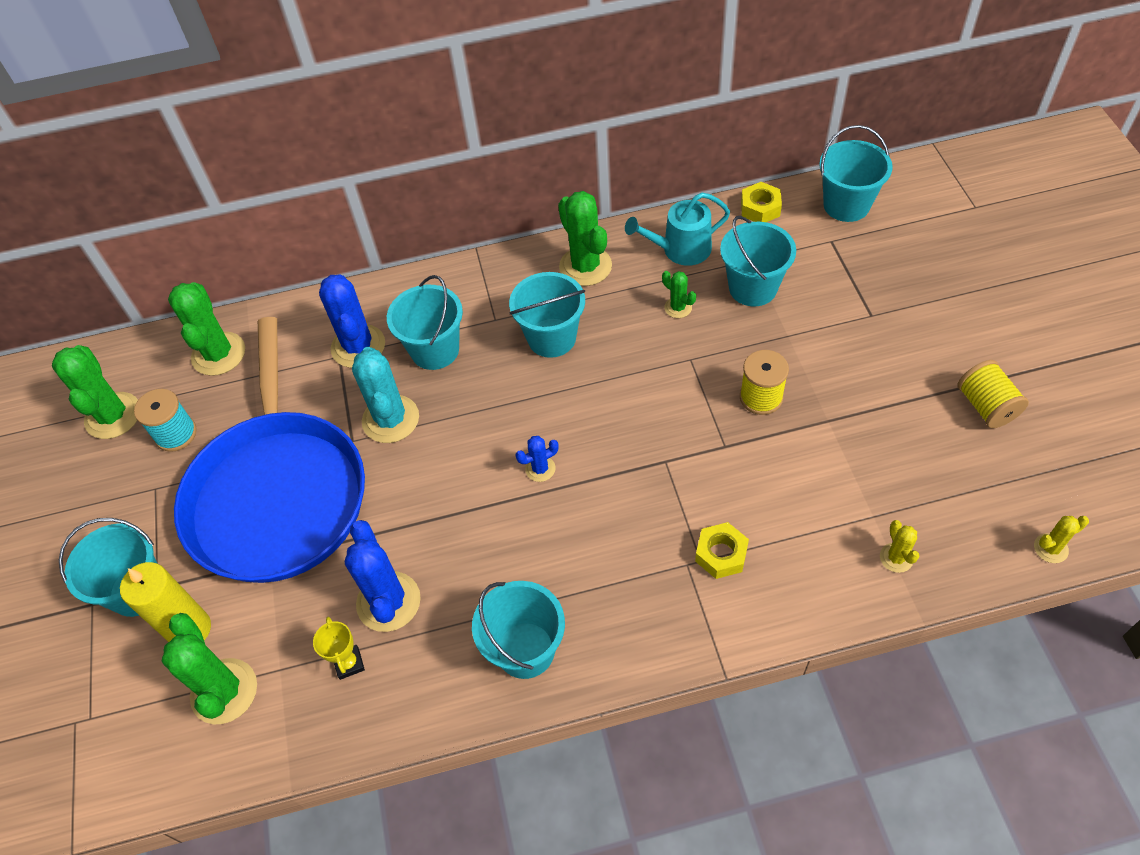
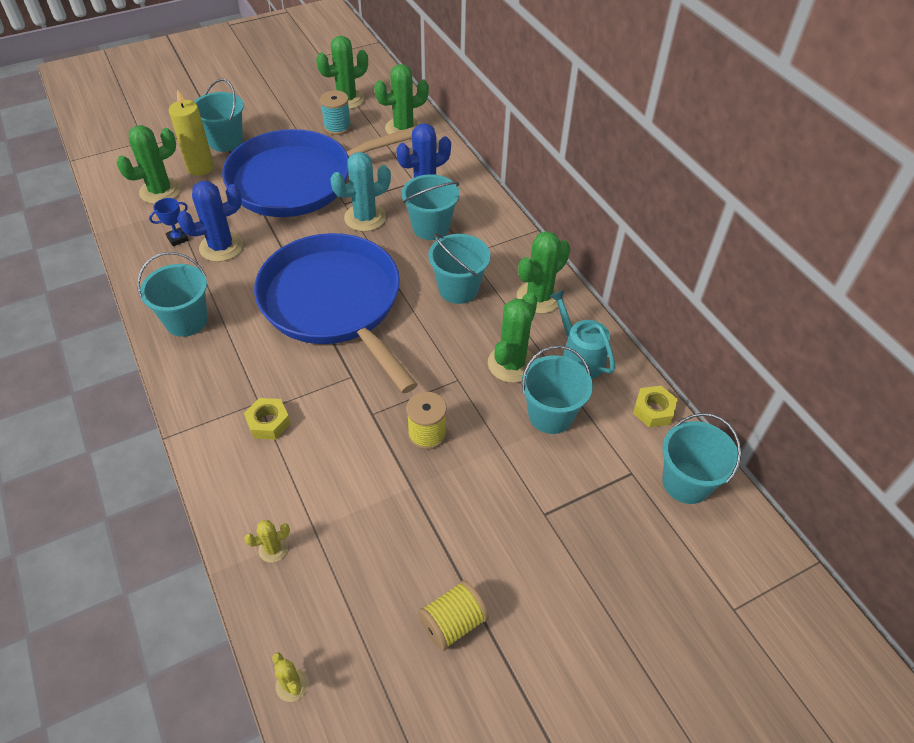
camera: 70 degrees right, 5 degrees down
yellow trophy [313,617,365,680] -> blue trophy [149,198,189,246]
blue cactus [515,436,559,482] -> blue pan [254,233,418,393]
green cactus [662,271,696,318] -> green cactus [488,292,538,383], size x1.99

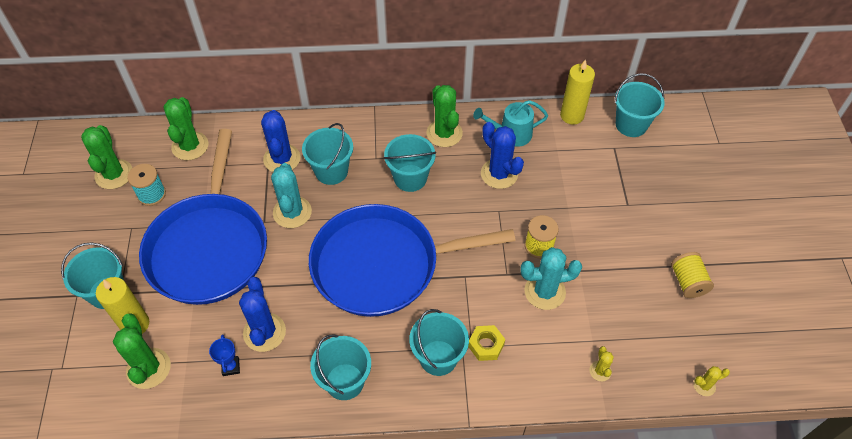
camera: 65 degrees left, 5 degrees up
green cactus [488,292,538,383] -> blue cactus [481,122,524,189]
turquoise bucket [521,345,593,434] -> turquoise bucket moved to [409,309,469,376]
yellow nut [633,386,678,428] -> yellow candle [560,59,595,125]
none -> turquoise cactus [520,247,582,310]

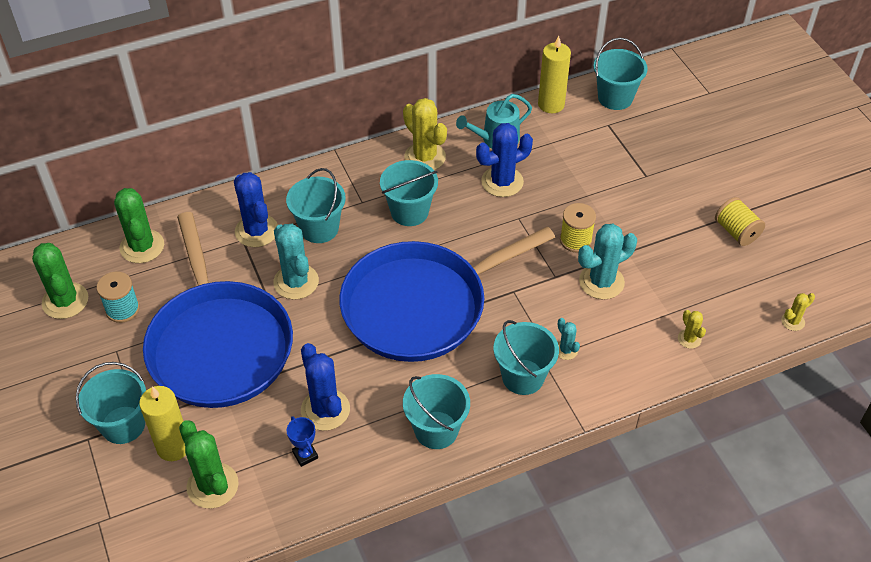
camera: 20 degrees left, 5 degrees down
green cactus [426,85,463,147] -> yellow cactus [403,98,447,170]
yellow nut [468,325,505,361] -> turquoise cactus [558,318,580,360]
blue cactus [481,122,524,189] -> blue cactus turned 60 degrees counterclockwise [476,123,533,197]

